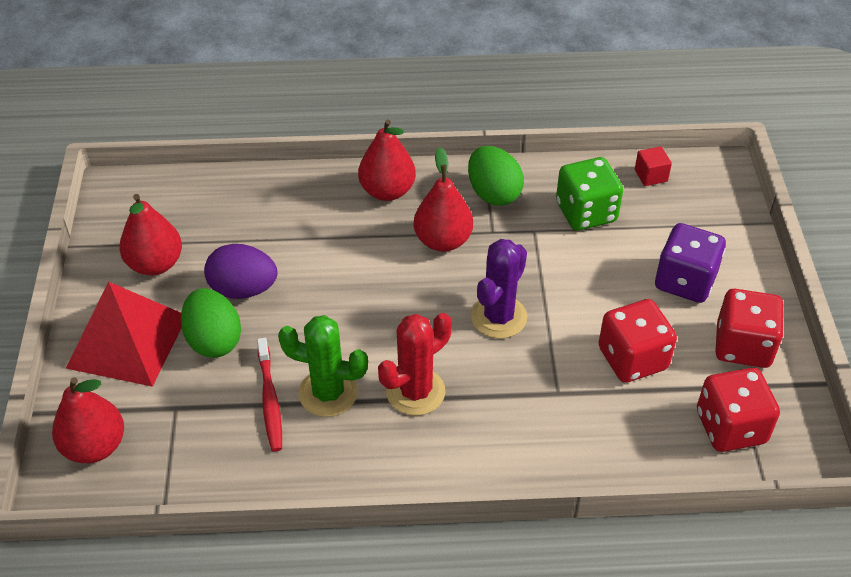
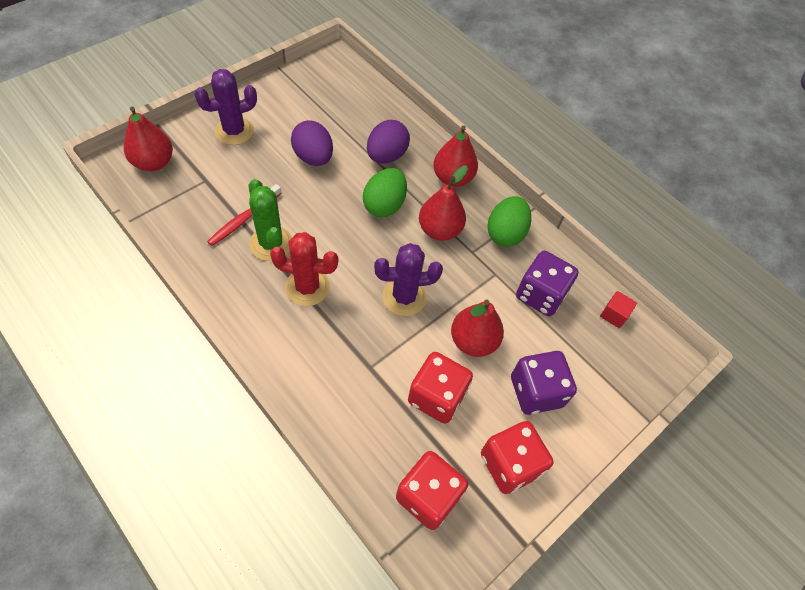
camera: 45 degrees right, 10 degrees up
red pyramid [66,282,182,387] -> purple cactus [195,69,257,145]
red pear [119,194,182,275] -> red pear moved to [451,300,504,357]
green egg [181,288,241,358] -> green egg moved to [363,168,407,217]
green dice [556,157,623,231] -> purple dice [516,251,579,316]
none -> purple egg [367,120,410,163]

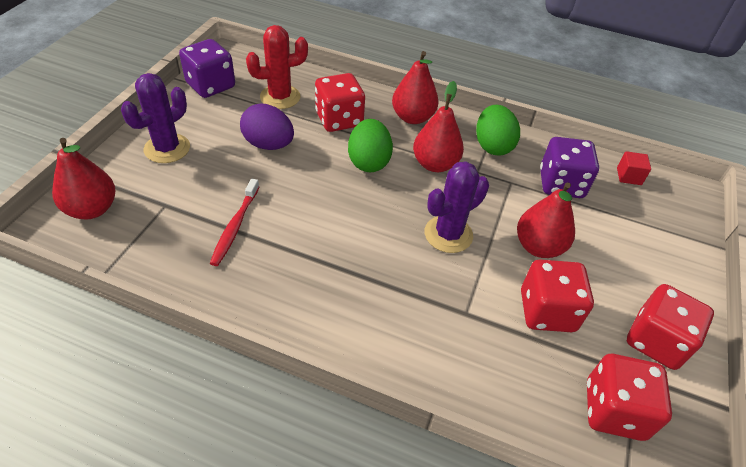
camera: 25 degrees left, 10 degrees down
green cactus [249,179,292,261] -> none
red cactus [270,232,338,306] -> red cactus moved to [246,25,308,109]
purple egg [367,120,410,163] -> red dice [315,73,365,132]
purple dice [511,351,577,415] -> purple dice moved to [179,39,235,98]

